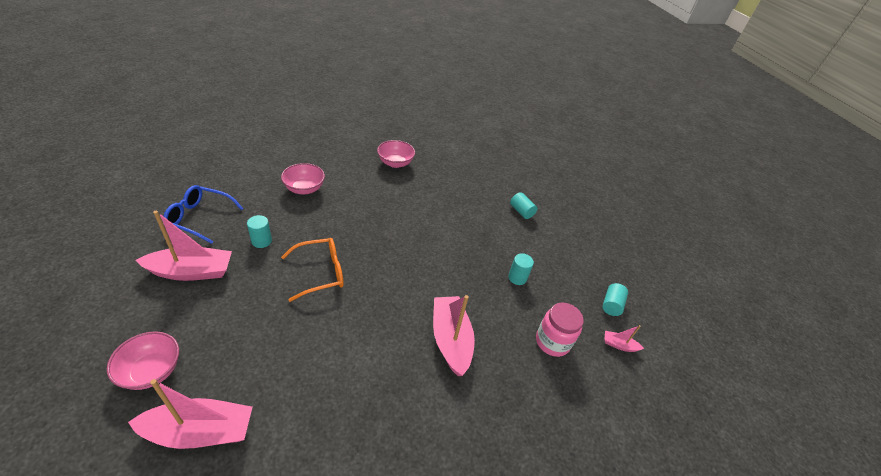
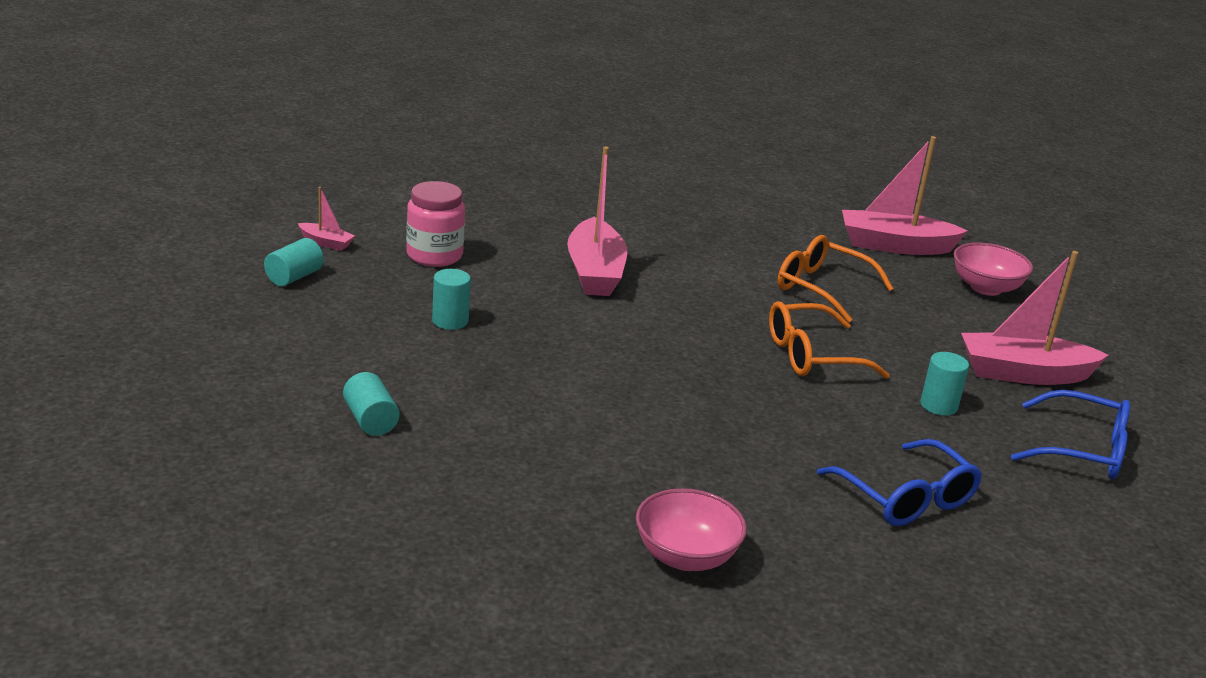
camera: 170 degrees left, 15 degrees down
pink bowl [281,163,325,194] -> blue glasses [817,439,982,526]
none -> orange glasses [778,235,894,323]

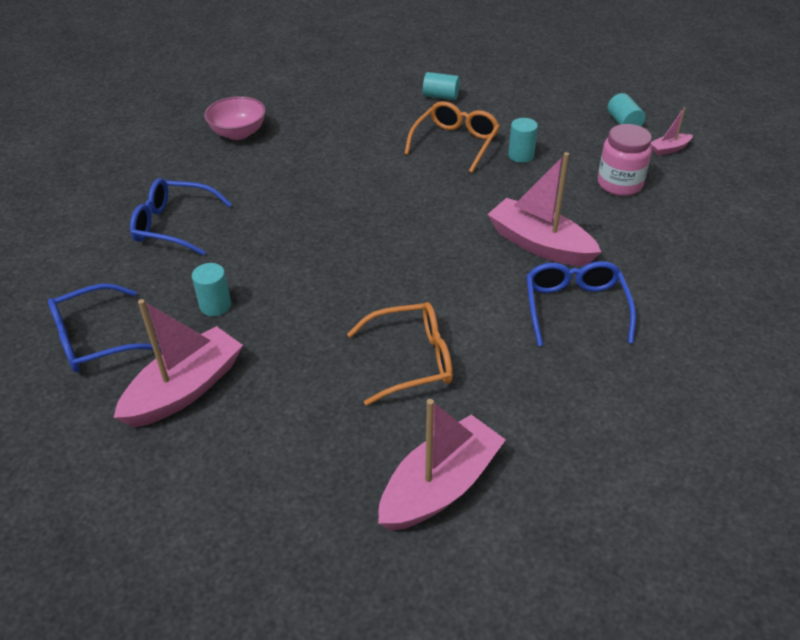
camera: 135 degrees right, 15 degrees up
orange glasses [769,301,890,379] -> orange glasses moved to [404,101,500,173]
pink bowl [954,242,1033,296] -> none
none -> blue glasses [526,261,636,346]

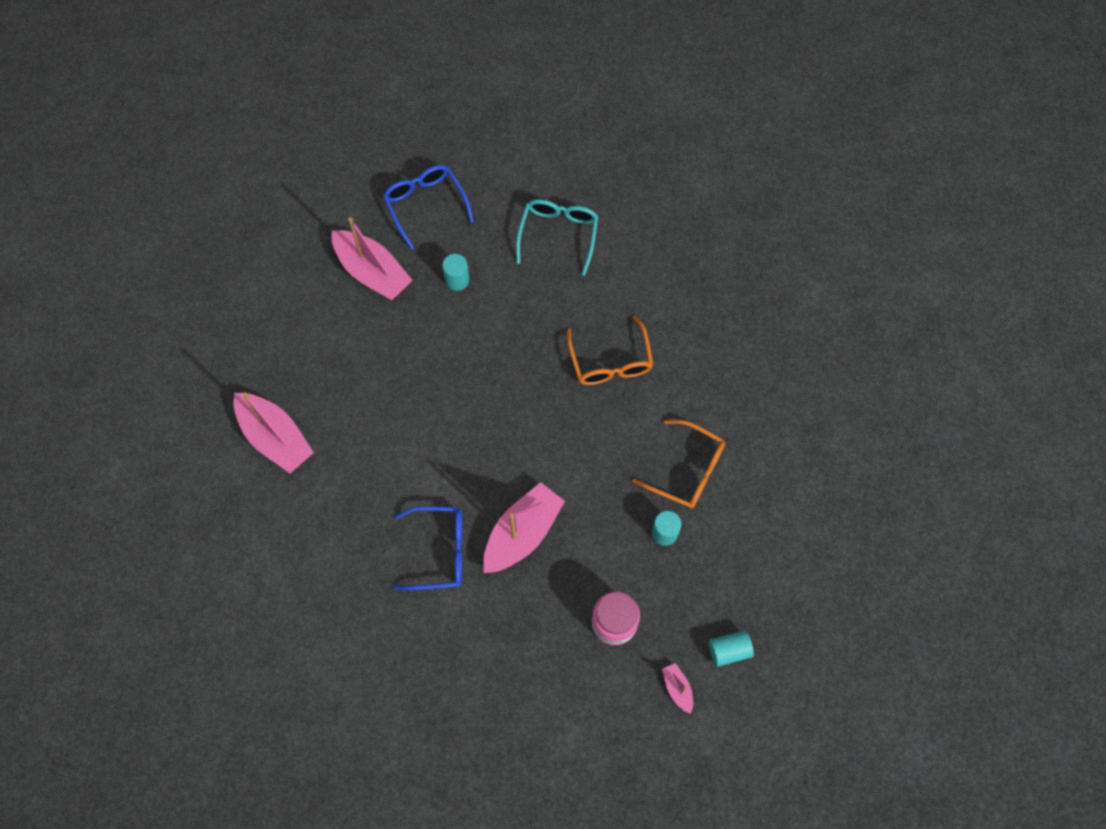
camera: 90 degrees right, 25 degrees up
blue glasses [130,178,232,256] -> turquoise glasses [516,199,598,276]
pink bowl [204,96,266,140] -> none
orange glasses [347,302,453,406] -> orange glasses moved to [567,316,653,385]
turquoise cylinder [423,72,460,100] -> none

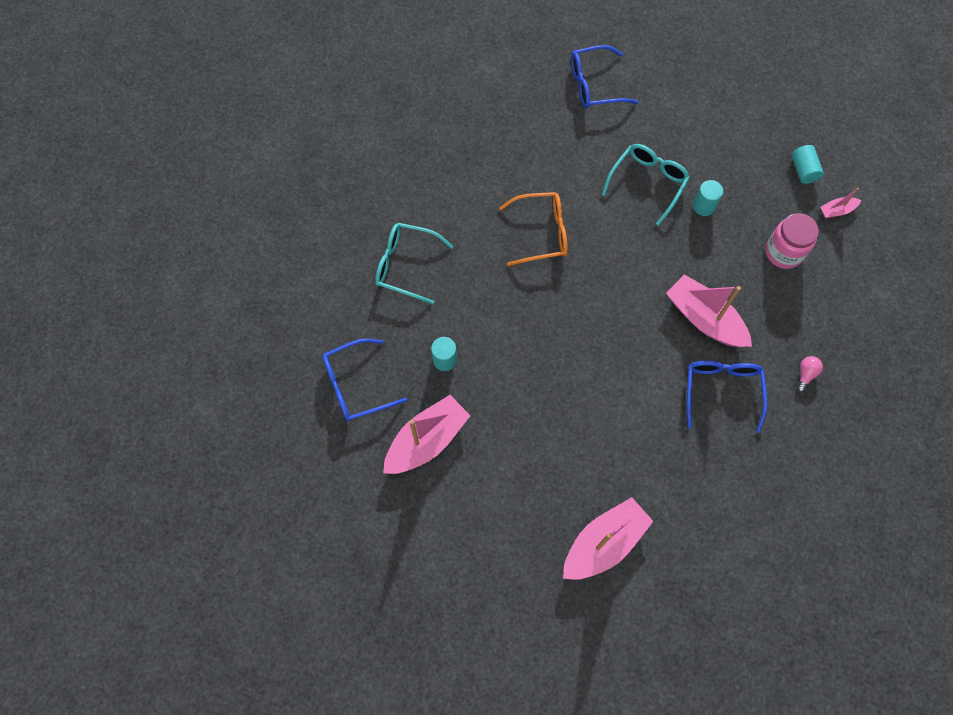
camera: 85 degrees left, 0 degrees up
orange glasses [632,420,725,509] -> turquoise glasses [602,144,690,226]
none -> blue glasses [571,45,638,109]
none -> pink light bulb [797,356,823,392]

